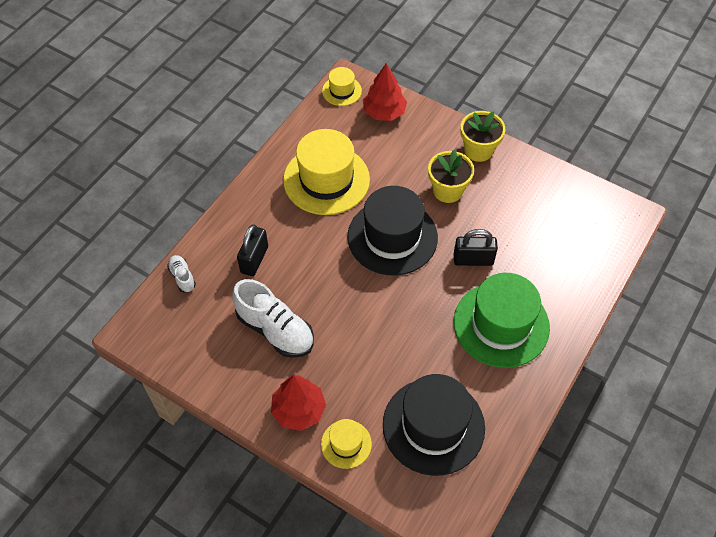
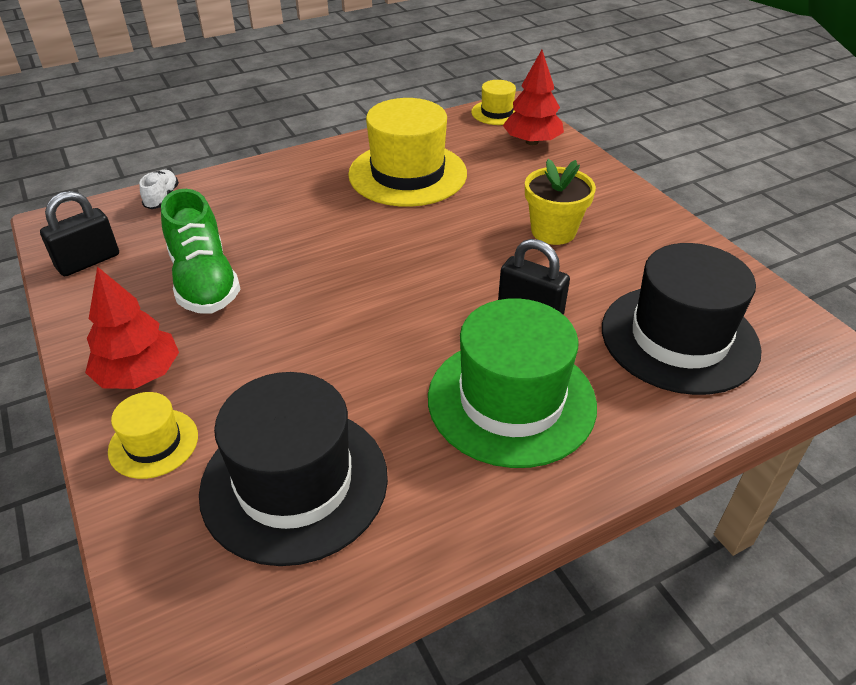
camera: 30 degrees right, 15 degrees down
white shoe [232,279,314,358] -> green shoe [161,189,241,314]
black padlock [237,224,268,276] -> black padlock moved to [40,191,119,276]
black hat [347,186,438,276] -> black hat moved to [602,243,762,395]
yellow flower pot [461,111,505,162] -> none

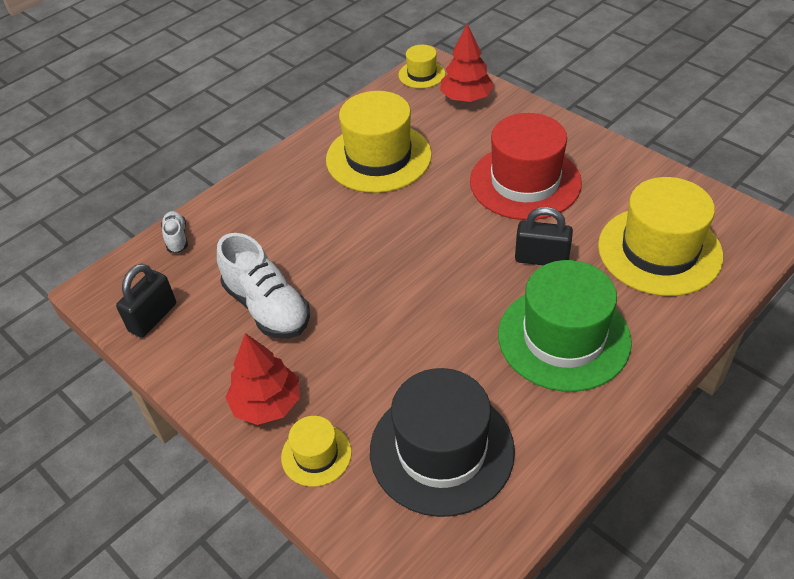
camera: 15 degrees left, 5 degrees up
green shoe [161,189,241,314] -> white shoe [217,233,310,338]
yellow flower pot [525,159,596,245] -> red hat [470,113,582,220]
black hat [602,243,762,395] -> yellow hat [598,177,723,296]

